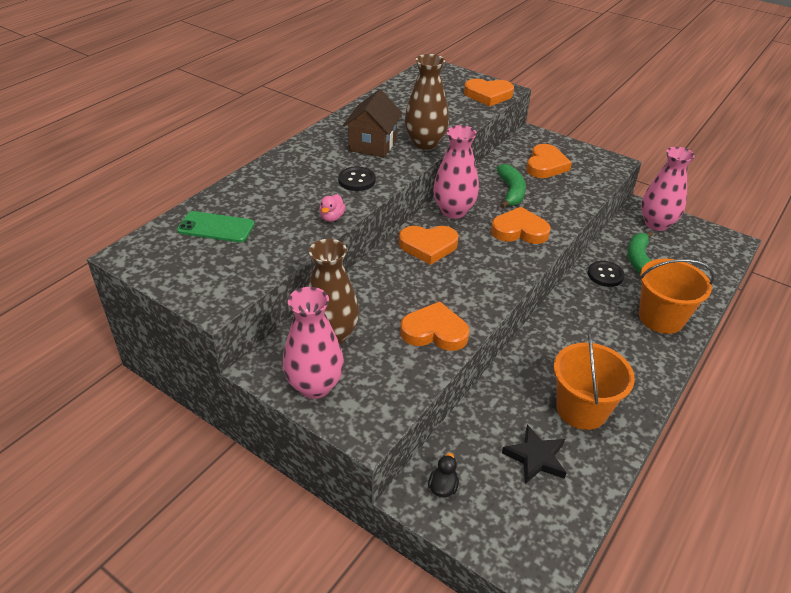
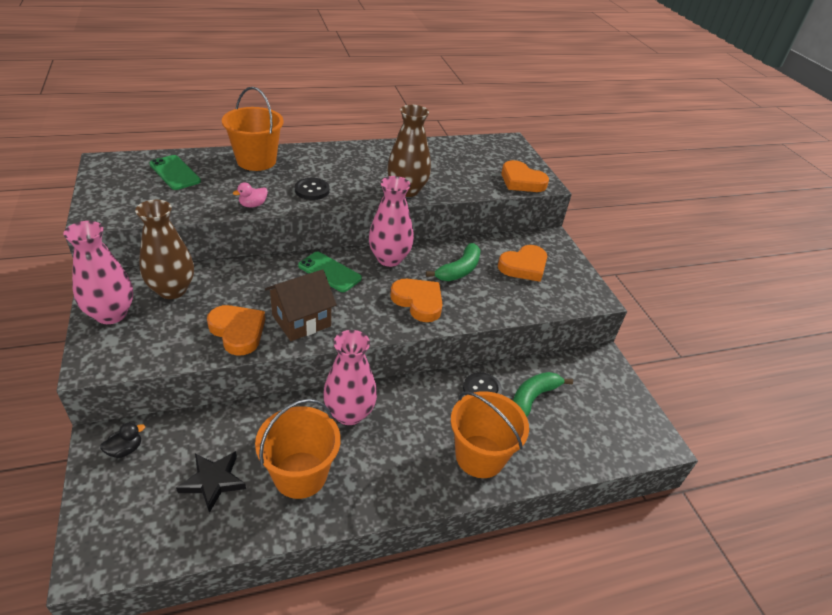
camera: 35 degrees right, 0 degrees up
brown house [343,89,402,157] -> brown house moved to [265,269,337,341]
orange heart [399,226,459,265] -> green phone [298,252,362,292]
pink vase [641,147,695,231] -> pink vase moved to [323,330,377,425]
none -> orange bucket [222,87,284,171]

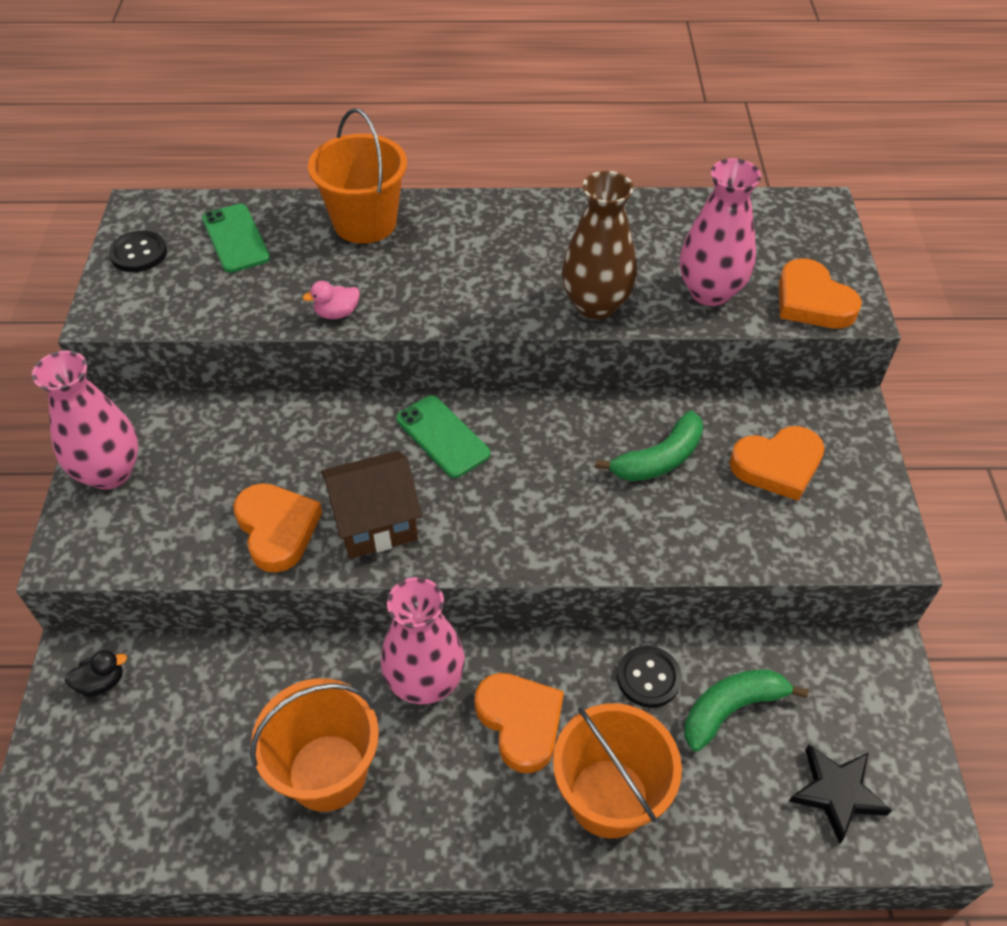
camera: 20 degrees right, 10 degrees up
brown vase [135,200,194,299] -> none
black star [176,451,246,513] -> black star moved to [789,745,892,844]
black button [295,178,330,200] -> black button moved to [109,230,167,272]
pink vase [369,176,414,267] -> pink vase moved to [680,158,761,306]
orange heart [390,279,443,322] -> orange heart moved to [475,673,564,773]

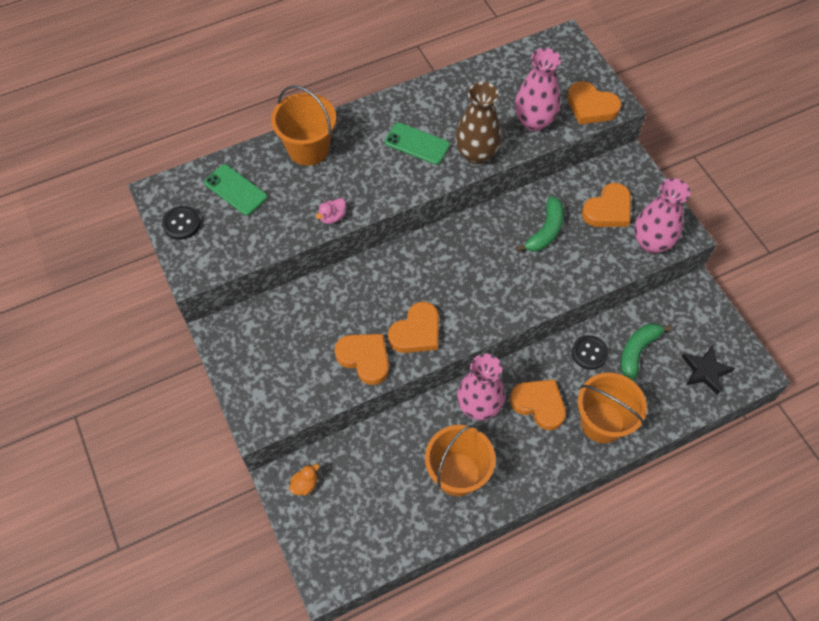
camera: 25 degrees left, 10 degrees up
pink vase [32,351,139,490] -> pink vase moved to [634,178,691,253]
black duck [65,650,127,697] -> orange duck [289,464,319,496]
brown house [321,451,422,559] -> orange heart [388,302,439,353]
green phone [396,395,491,478] -> green phone moved to [385,123,450,165]

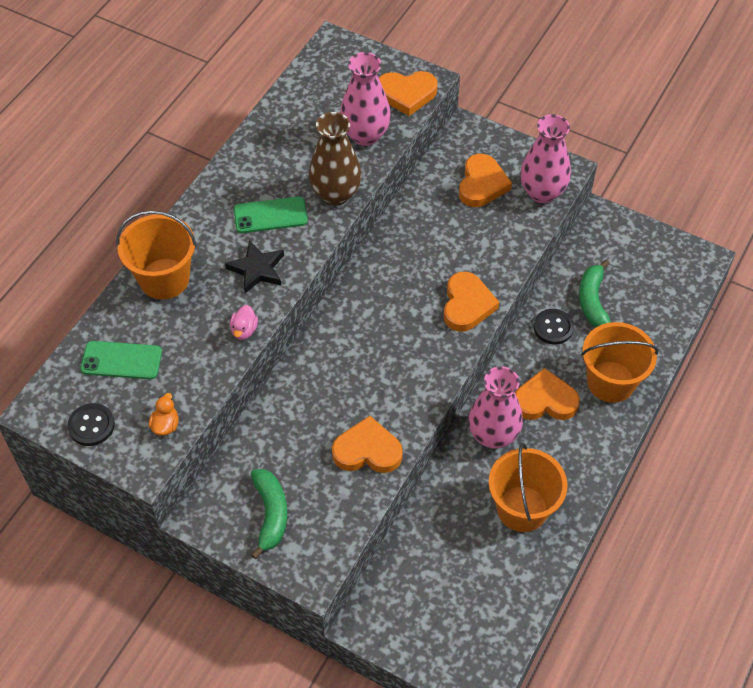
camera: 35 degrees left, 5 degrees down
orange duck [289,464,319,496] -> orange duck moved to [149,393,178,436]
orange heart [388,302,439,353] -> orange heart moved to [444,272,499,332]
green banana [516,196,564,252] -> green banana moved to [251,469,287,559]
black star [682,345,735,395] -> black star moved to [225,240,284,293]

